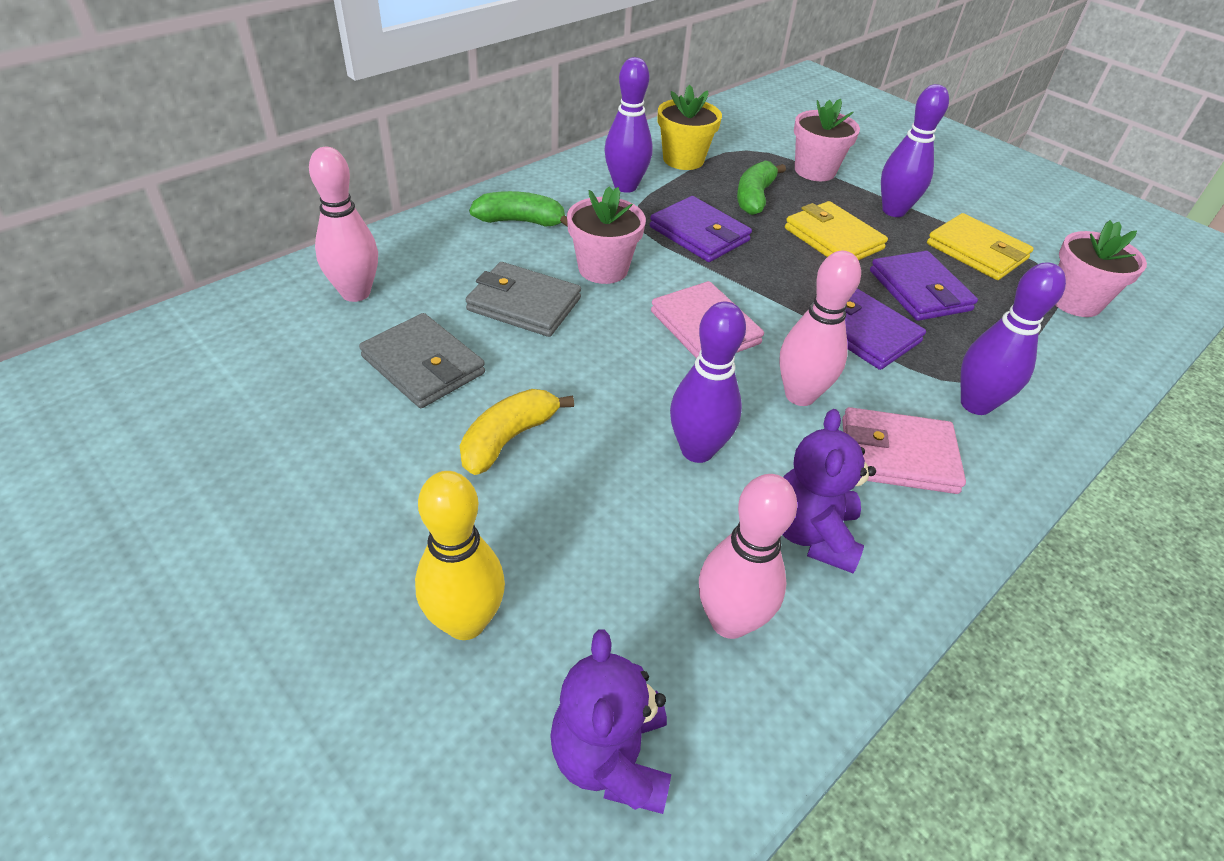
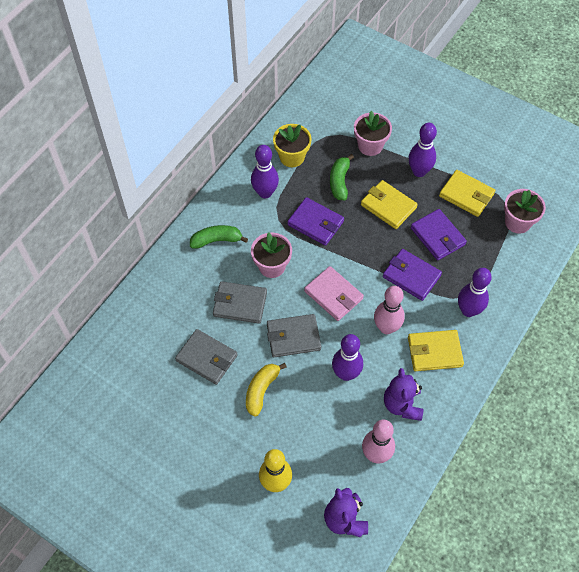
camera: 10 degrees left, 15 degrees up
pink bowling pin [309,147,378,302] -> none
pink wallet [842,407,966,494] -> yellow wallet [408,330,464,371]
none -> grey wallet [267,314,321,357]

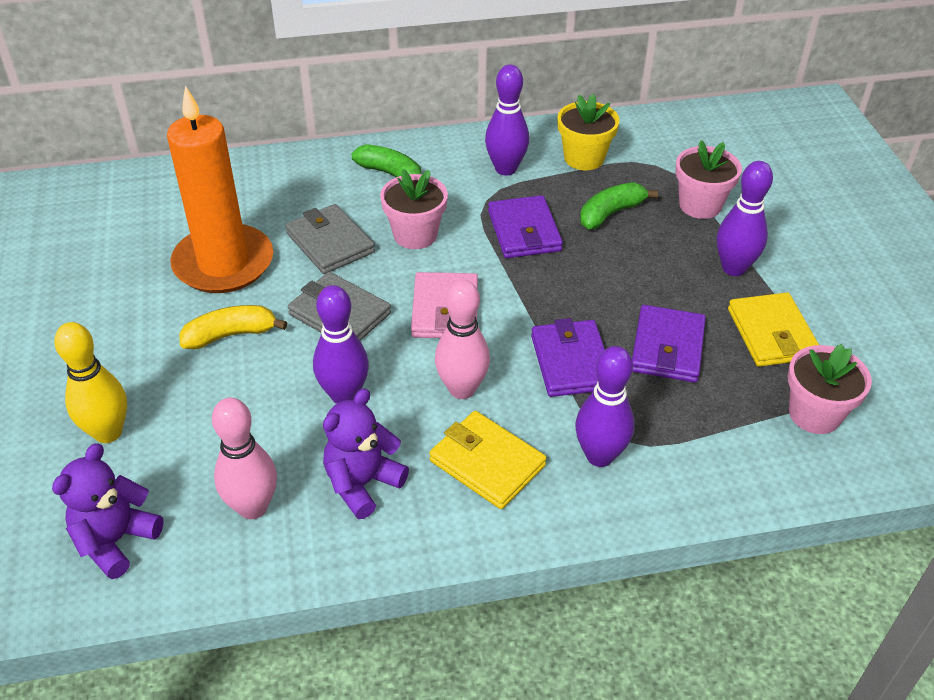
camera: 45 degrees right, 15 degrees down
grey wallet [175,329,238,385] -> orange candle [167,85,273,293]
yellow wallet [361,180,418,229] -> none

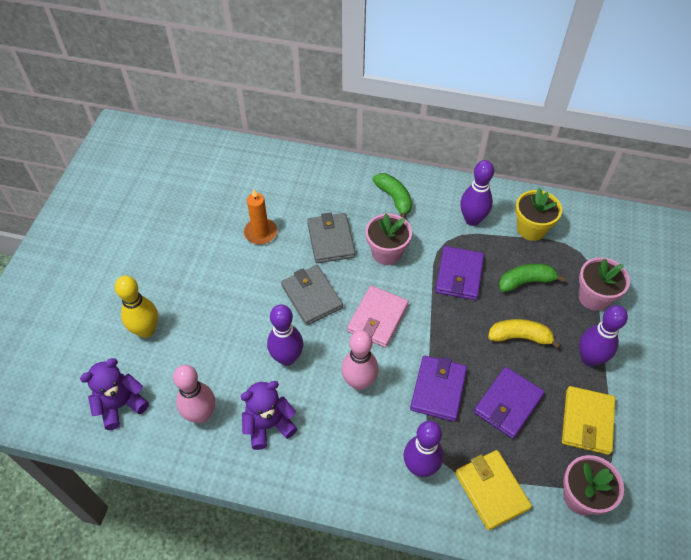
camera: 25 degrees right, 10 degrees up
orange candle [167,85,273,293] -> orange candle [244,189,277,245], size x0.51
yellow banana [180,305,287,349] -> yellow banana moved to [488,319,561,349]
yellow wallet [429,411,546,509] -> yellow wallet moved to [455,450,532,530]

